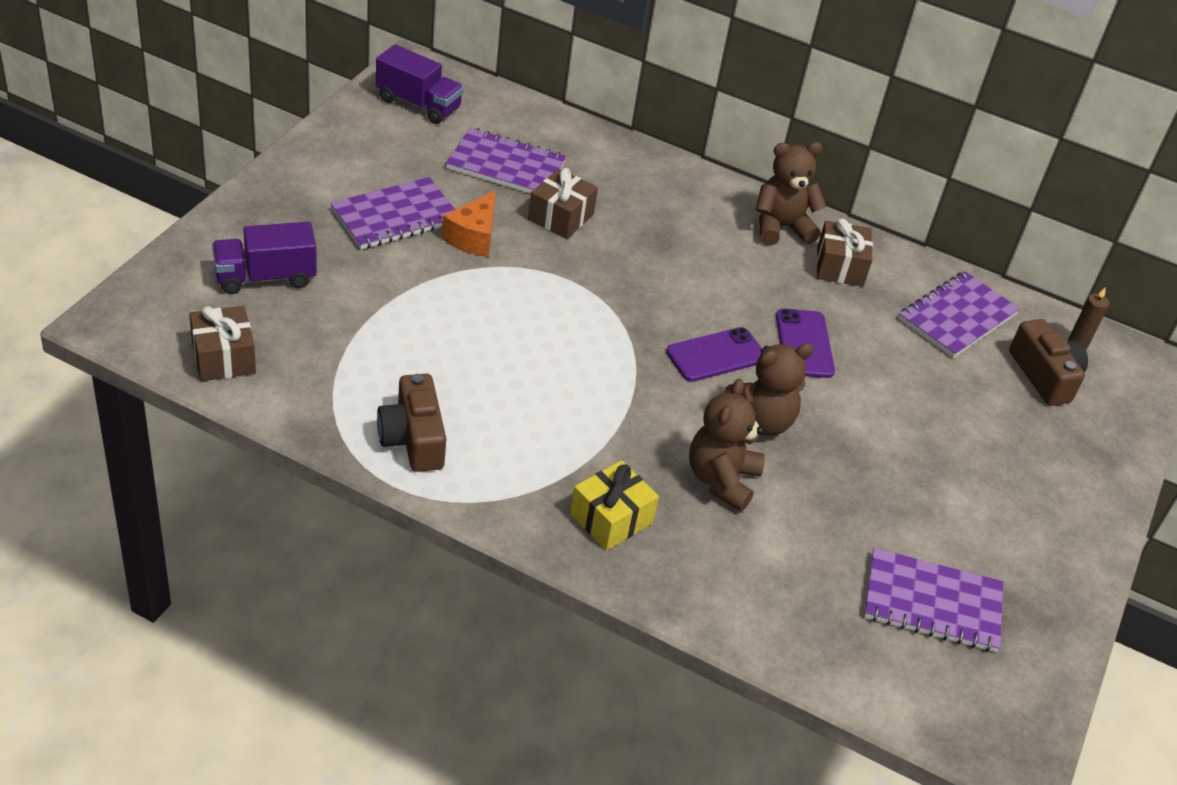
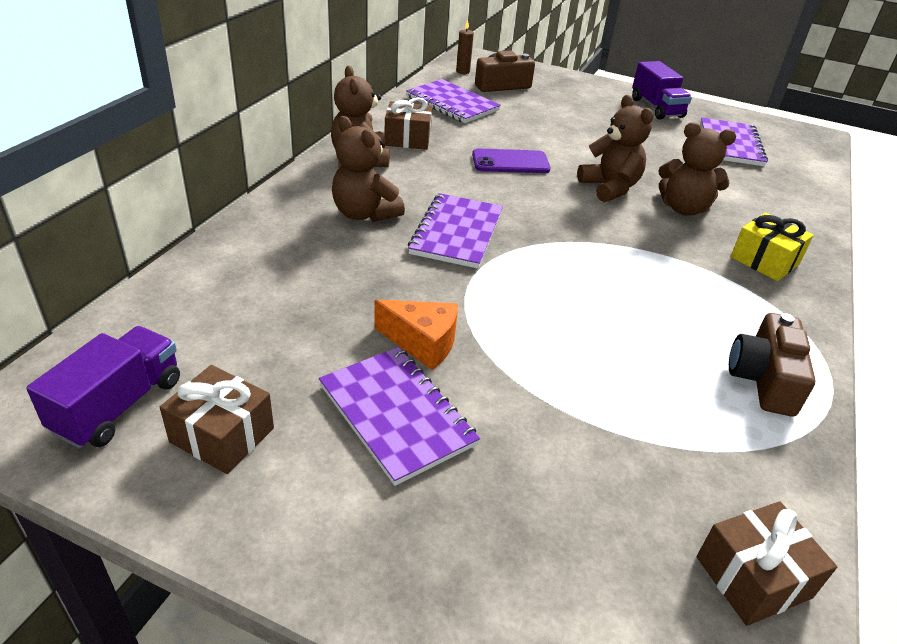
camera: 90 degrees left, 5 degrees down
purple truck [212,222,317,294] -> purple truck moved to [632,61,692,120]
brown camera [377,374,446,472] -> brown camera turned 120 degrees clockwise [729,313,816,416]
purple notebook [446,128,567,194] -> purple notebook moved to [408,193,503,269]
brown gift [528,168,598,239] -> brown gift moved to [160,365,274,474]
purple phone [666,327,762,382] -> none
none -> brown teddy bear [332,116,405,222]

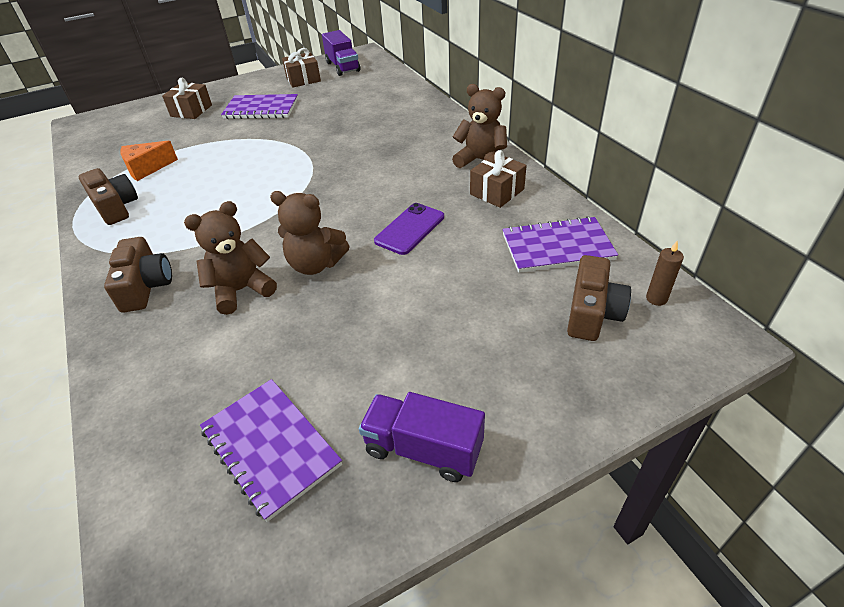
camera: 135 degrees right, 5 degrees up
brown teddy bear [332,116,405,222] -> none
orange cheese [374,300,458,370] -> orange cheese moved to [120,140,178,181]
purple notebook [408,193,503,269] -> none
brown gift [697,501,837,626] -> brown gift moved to [162,78,212,119]
yellow gift [731,212,814,281] -> brown camera [104,237,172,313]

